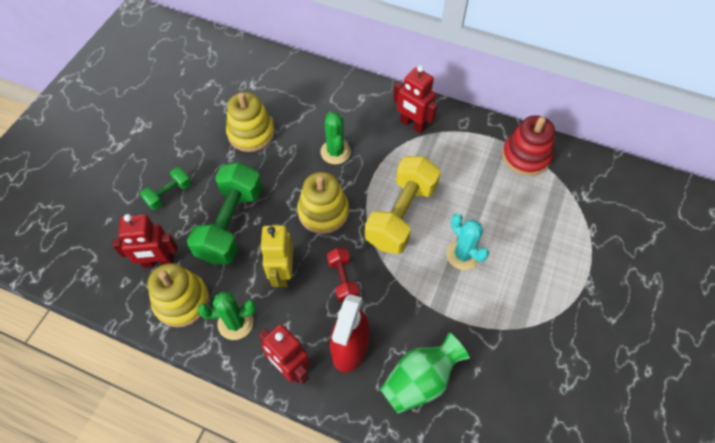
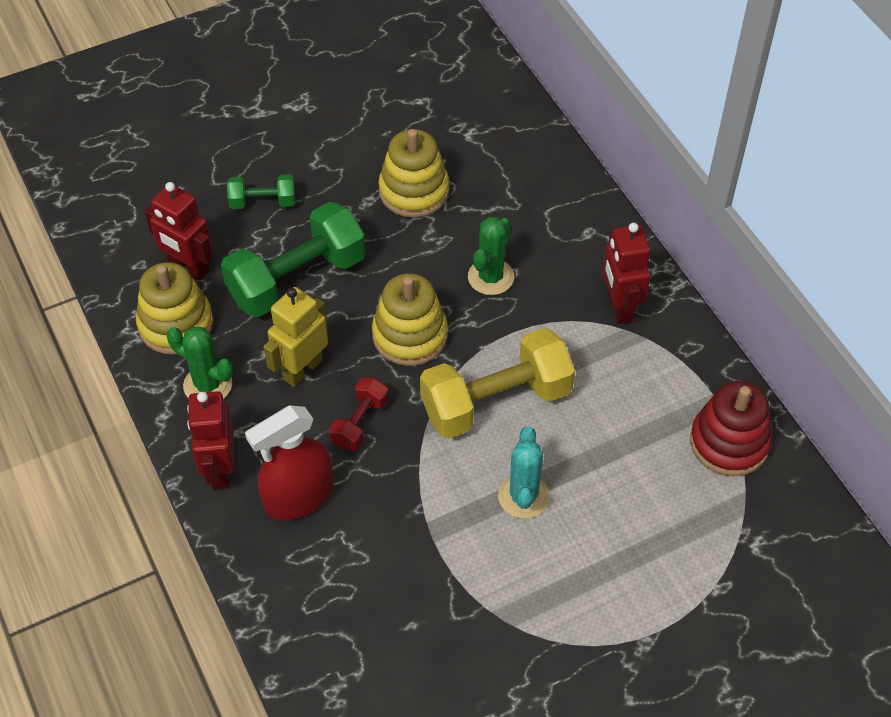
camera: 40 degrees right, 5 degrees down
green vase [380,333,470,414] -> none

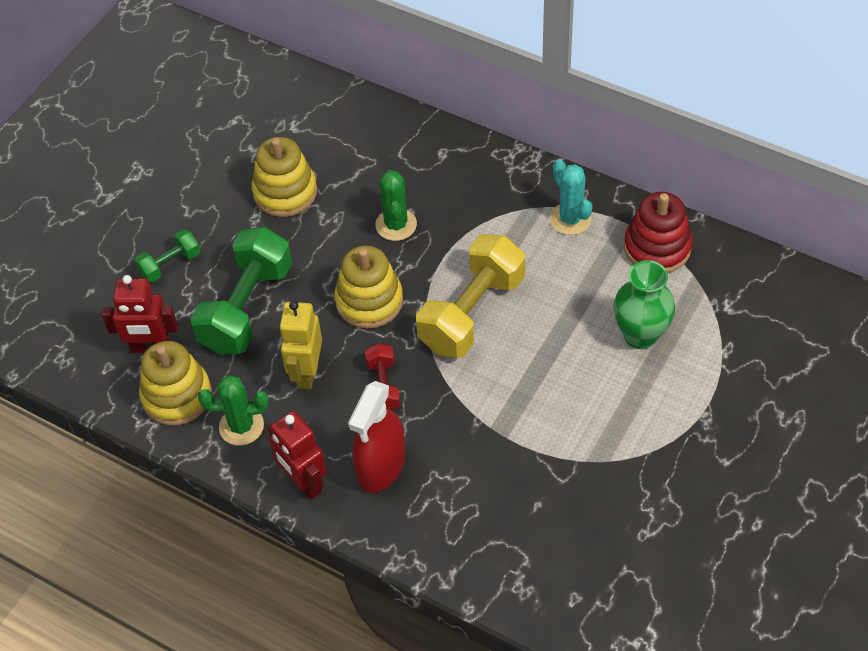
camera: 30 degrees left, 0 degrees up
turquoise cactus [498,427,550,519] -> turquoise cactus moved to [550,159,592,235]
red robot [602,223,650,324] -> none
none -> green vase [613,260,675,349]

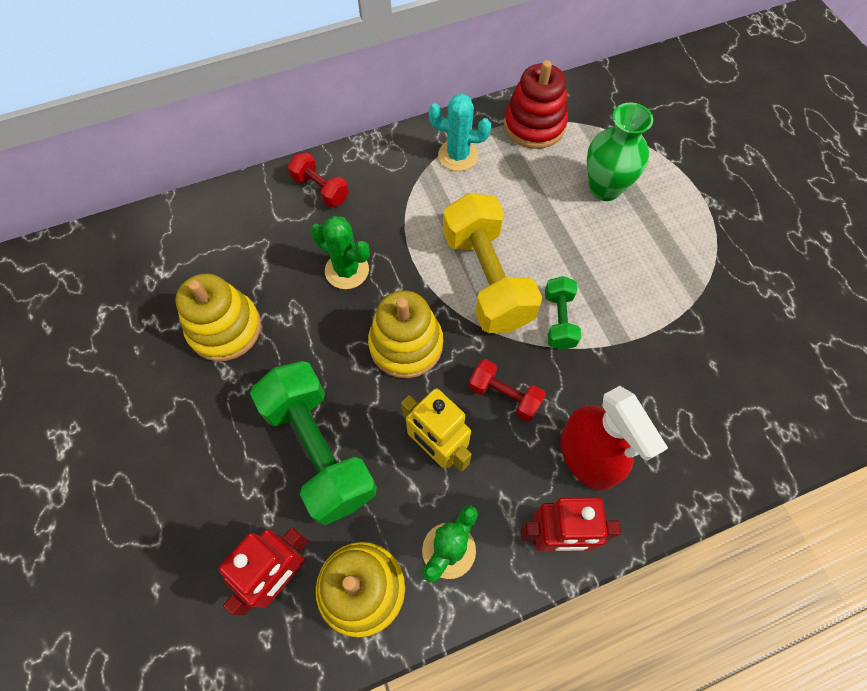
camera: 55 degrees left, 10 degrees up
green dumbbell [134,229,201,283] -> green dumbbell moved to [545,276,581,350]
none -> red dumbbell [288,152,349,207]

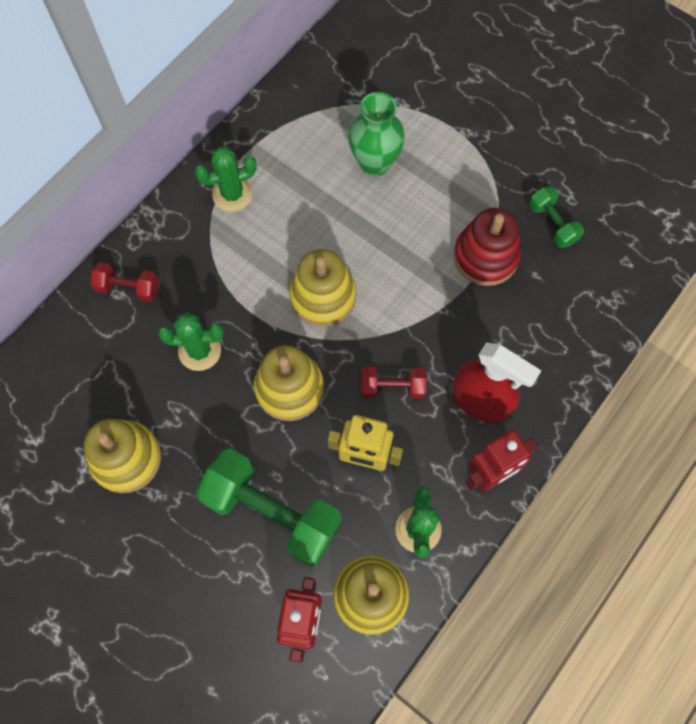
camera: 30 degrees left, 5 degrees up
turquoise cactus [429,94,491,171] -> green cactus [194,147,257,212]
yellow dumbbell [443,193,542,333] -> yellow stacking toy [289,249,356,327]
red stacking toy [504,60,568,149] -> red stacking toy moved to [454,208,521,286]
green dumbbell [545,276,581,350] -> green dumbbell moved to [529,186,584,248]

